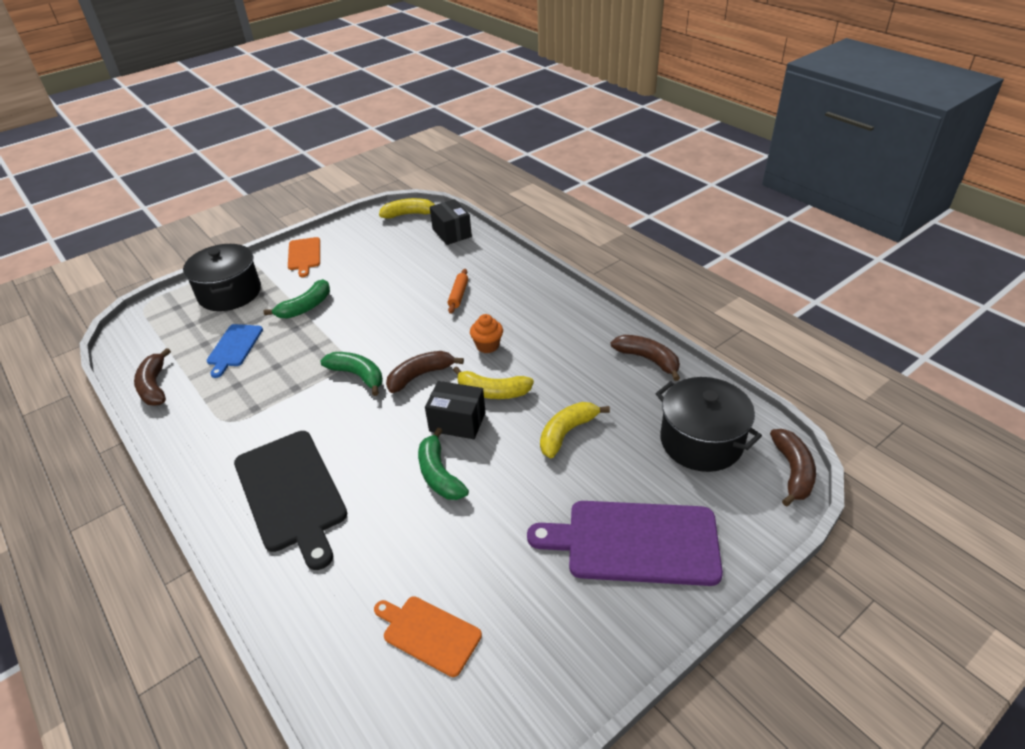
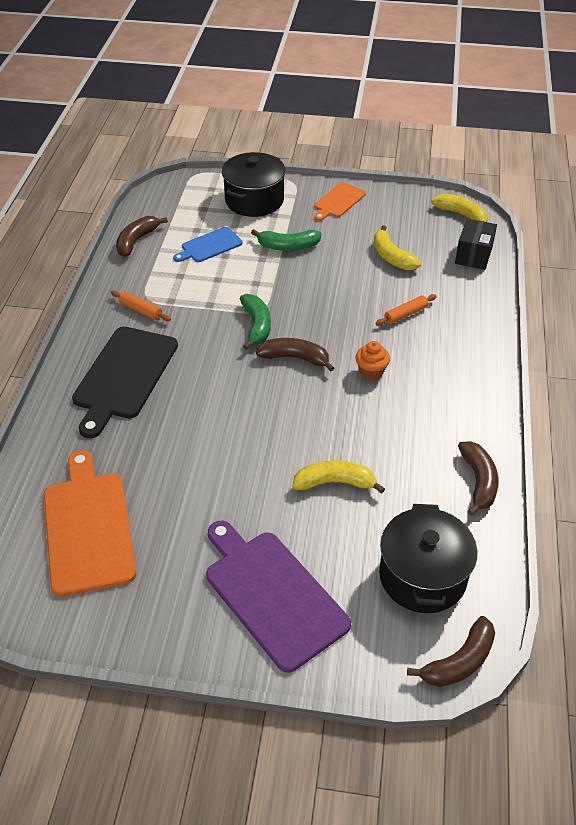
camera: 45 degrees right, 5 degrees up
orange cutting board [374,596,482,677] -> orange cutting board [44,450,137,597], size x1.81
green banana [418,428,469,500] -> none
black box [425,381,486,439] -> none
yellow banana [453,366,534,399] -> yellow banana moved to [374,225,421,270]
none -> orange rolling pin [111,290,171,321]

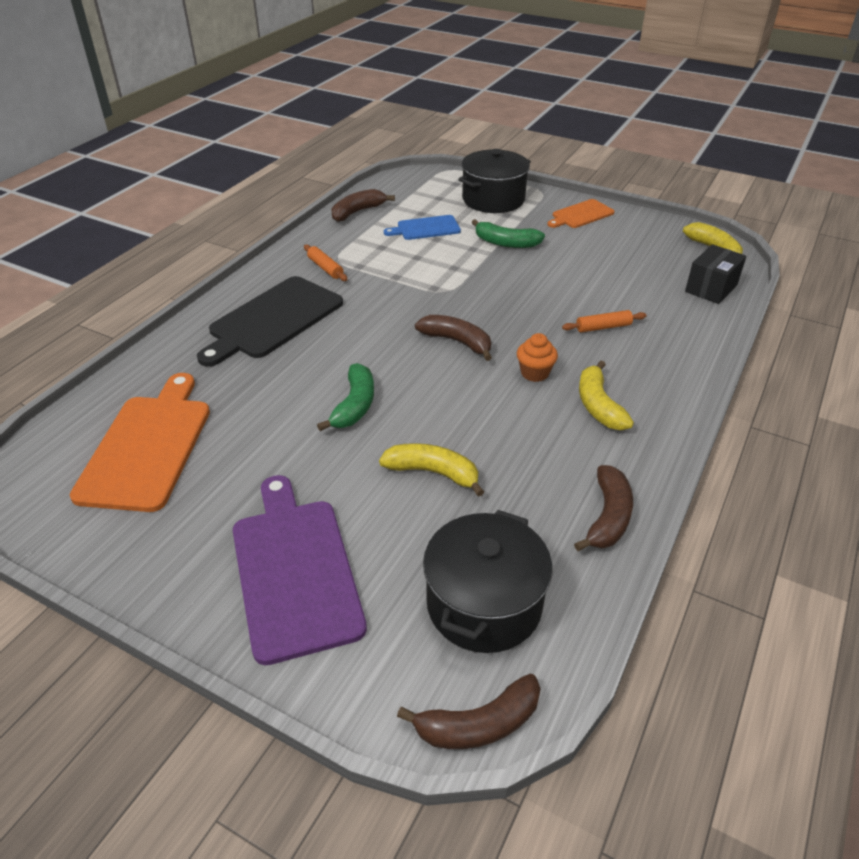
camera: 20 degrees right, 5 degrees down
green banana [240,294,271,350] -> green banana moved to [317,363,374,431]
yellow banana [374,225,421,270] -> yellow banana moved to [579,361,634,430]

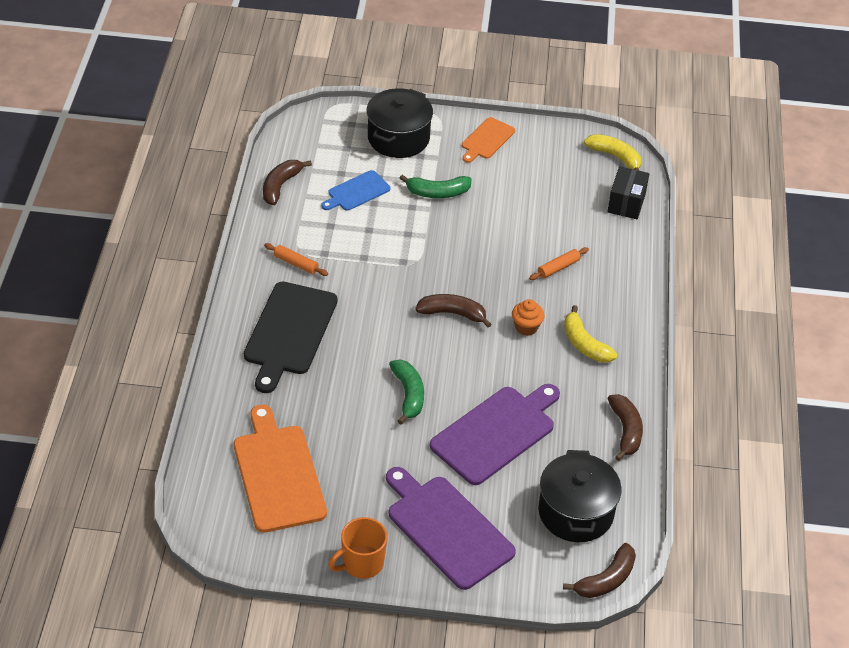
camera: 25 degrees left, 5 degrees up
yellow banana [379,443,484,497] -> purple cutting board [430,384,560,485]
none -> orange mug [328,517,387,579]

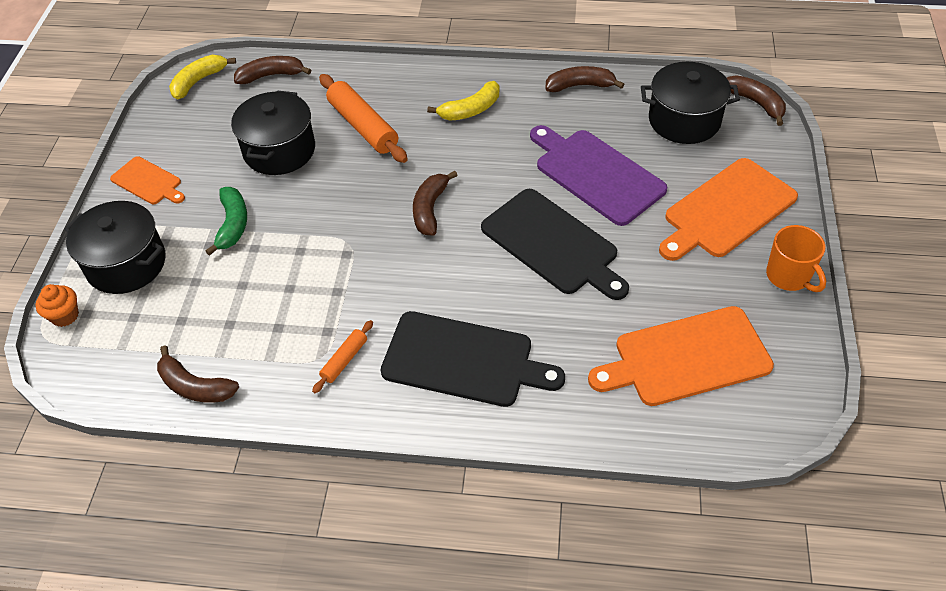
camera: 85 degrees left, 5 degrees up
blue cutting board [321,170,391,211] -> none
purple cutting board [386,467,516,590] -> orange cutting board [659,158,798,261]
green banana [389,359,424,425] -> black cutting board [481,189,629,300]
orange cupcake [512,299,545,336] -> orange cupcake moved to [36,284,79,327]
orange rolling pin [529,247,589,280] -> orange rolling pin [319,74,408,163], size x1.94
black box [607,166,649,219] -> brown banana [234,56,311,84]
none -> black pot [231,90,315,175]

